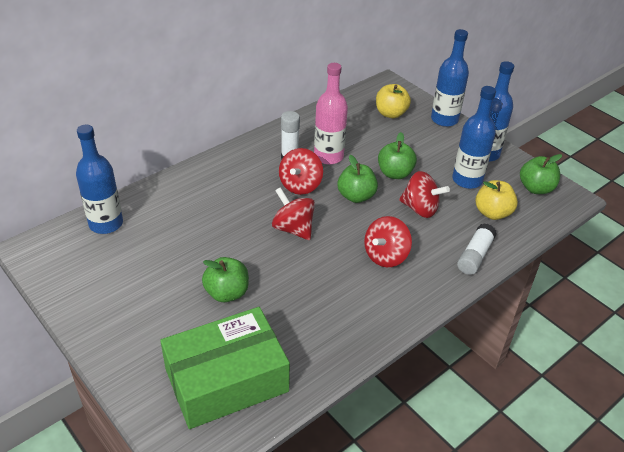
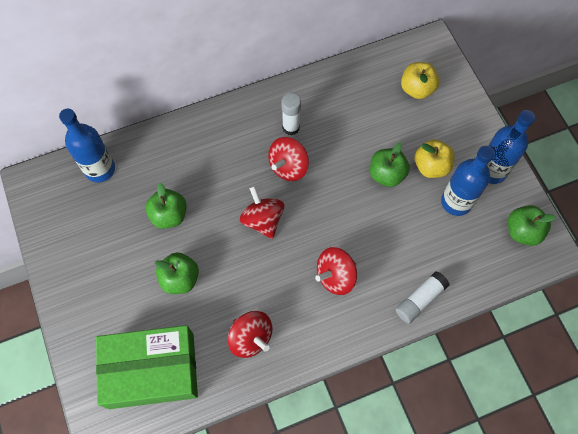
camera: 20 degrees right, 25 degrees up
pink bottle [314,63,348,165] -> none
green apple [338,155,378,203] -> green apple moved to [145,183,187,229]
red spinning top [399,171,450,218] -> red spinning top moved to [228,311,272,358]
blue bottle [431,29,469,127] -> none
yellow apple [475,180,518,220] -> yellow apple moved to [414,139,455,178]

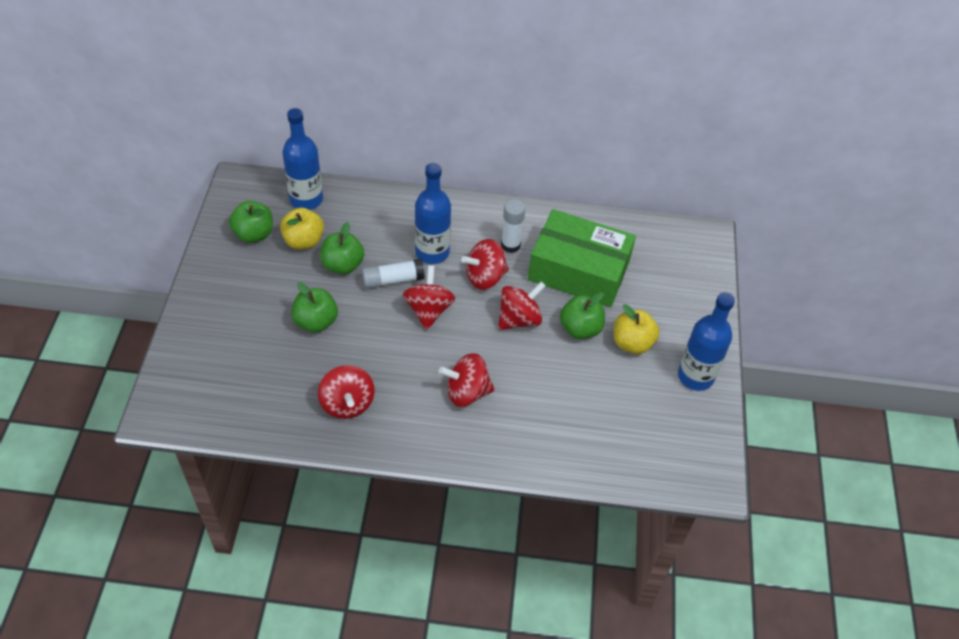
camera: 25 degrees right, 15 degrees down
green box [96,325,198,409] -> green box moved to [528,209,636,307]
white glue stick [396,271,449,324] -> white glue stick moved to [362,259,425,289]
yellow apple [401,62,439,99] -> yellow apple moved to [280,207,324,249]
blue bottle [441,145,495,216] -> blue bottle moved to [415,163,451,264]
green apple [508,205,556,246] -> green apple moved to [229,201,273,243]
none -> red spinning top [498,282,546,330]

